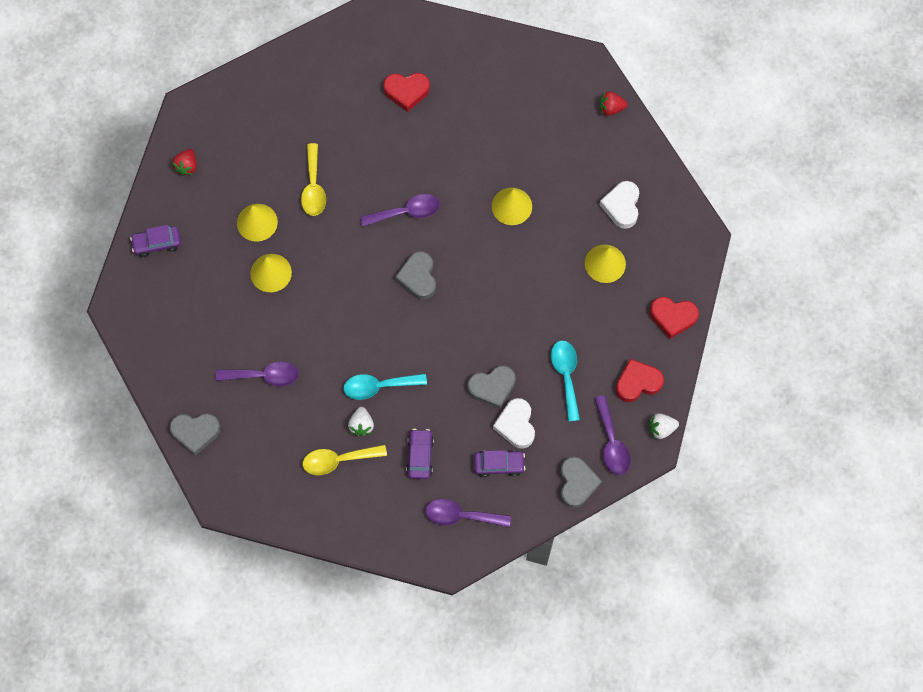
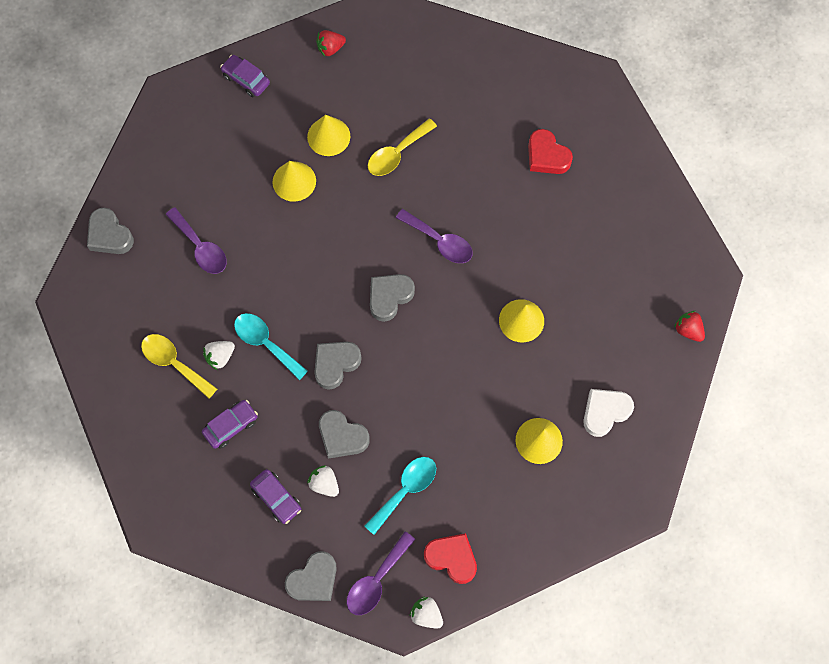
camera: 50 degrees right, 0 degrees up
purple spoon [425,499,511,527] -> none
white heart [493,398,535,449] -> white strawberry [307,465,339,497]
red heart [650,297,699,339] -> none
none -> grey heart [314,342,362,390]

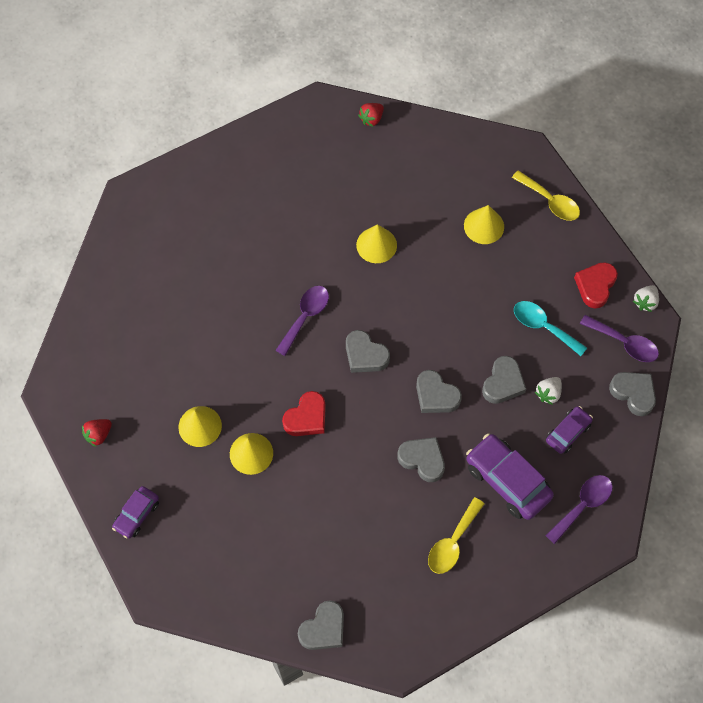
camera: 95 degrees left, 5 degrees down
purple spoon [166,207,227,274] -> purple spoon moved to [545,475,613,544]
purple car [202,400,258,449] -> purple car [466,434,554,520], size x1.74
white strawberry [203,341,235,370] -> none
turquoise spoon [234,313,308,380] -> grey heart [397,437,445,482]
red strawberry [316,30,346,56] -> red strawberry turned 75 degrees clockwise [82,419,112,447]
yellow spoon [368,118,437,176] -> yellow spoon moved to [512,171,580,221]
red heart [528,129,573,174] -> red heart moved to [282,391,326,436]
white heart [583,389,634,437] -> none

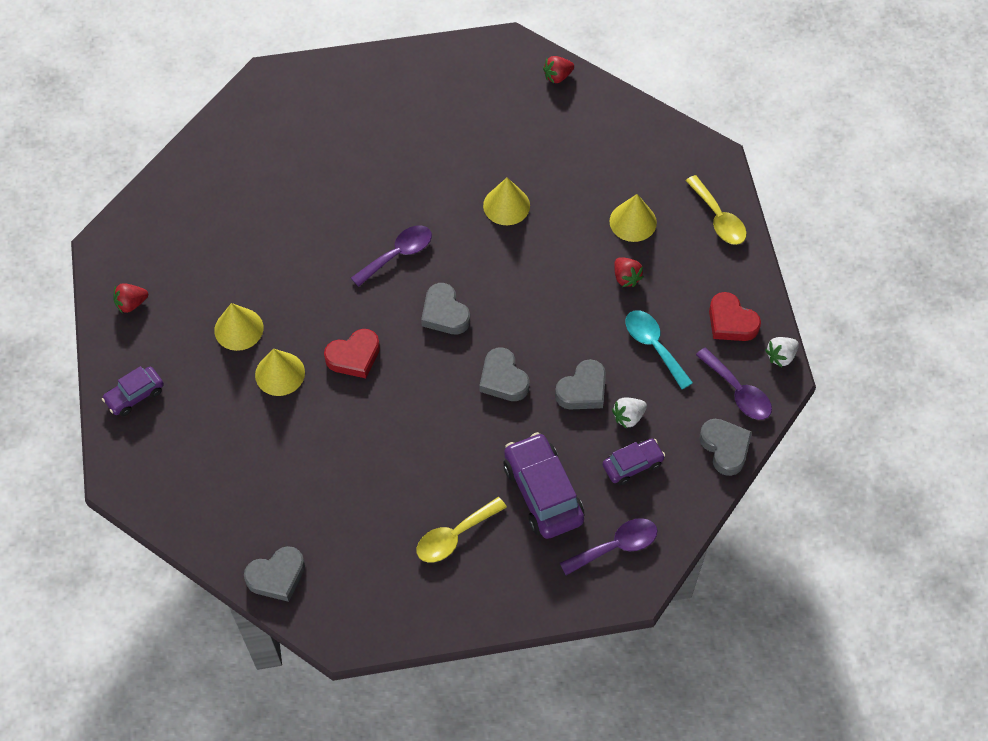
camera: 20 degrees right, 5 degrees down
grey heart [397,437,445,482] -> none
red heart [574,262,618,308] -> red heart turned 90 degrees counterclockwise [709,292,761,341]
none -> red strawberry [614,257,644,287]

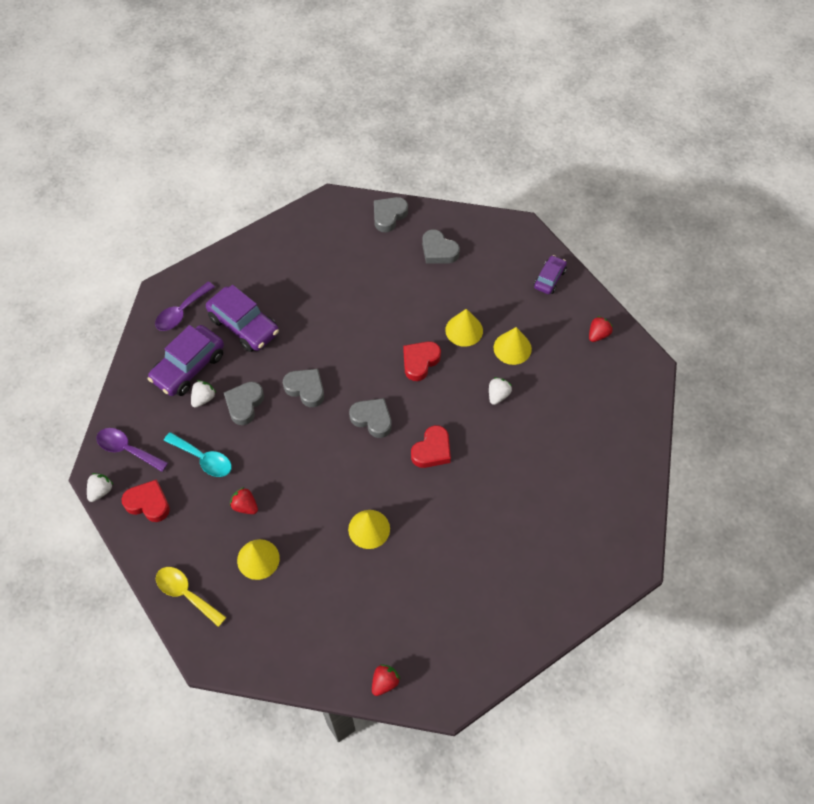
camera: 155 degrees right, 0 degrees up
purple spoon [351,225,432,287] -> red heart [411,425,451,468]
yellow spoon [417,497,507,563] -> none
purple car [602,438,665,485] -> purple car [148,325,224,396], size x1.74
grey heart [699,419,752,476] -> grey heart moved to [422,229,460,264]
none -> white strawberry [489,377,512,405]

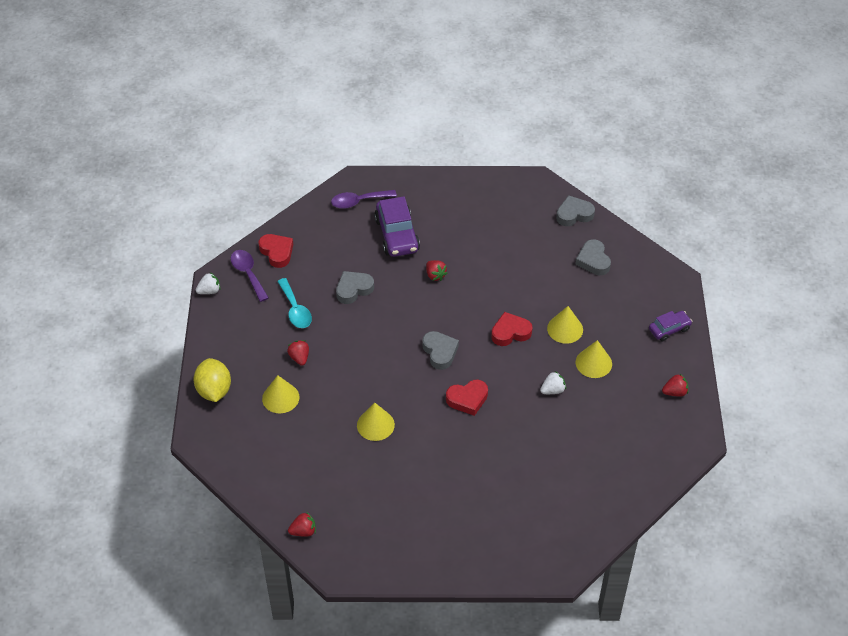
camera: 35 degrees right, 10 degrees down
red heart [122,479,170,522] -> red heart moved to [258,234,293,268]
purple car [148,325,224,396] -> none
yellow spoon [156,567,227,627] -> yellow lemon [193,358,231,402]
white strawberry [191,380,216,408] -> none
grey heart [283,369,324,407] -> none
none -> red strawberry [426,260,447,281]

